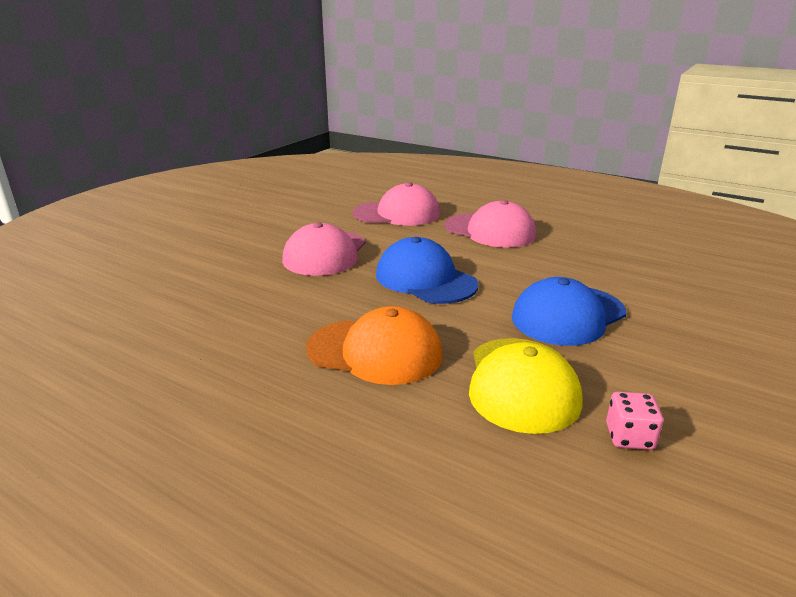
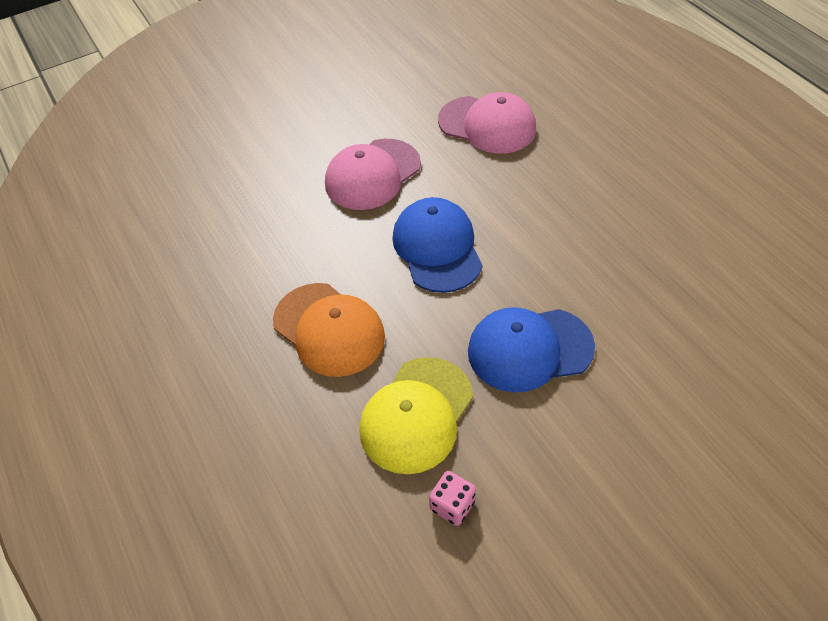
camera: 30 degrees right, 25 degrees up
pink cap [445,200,536,248] -> none

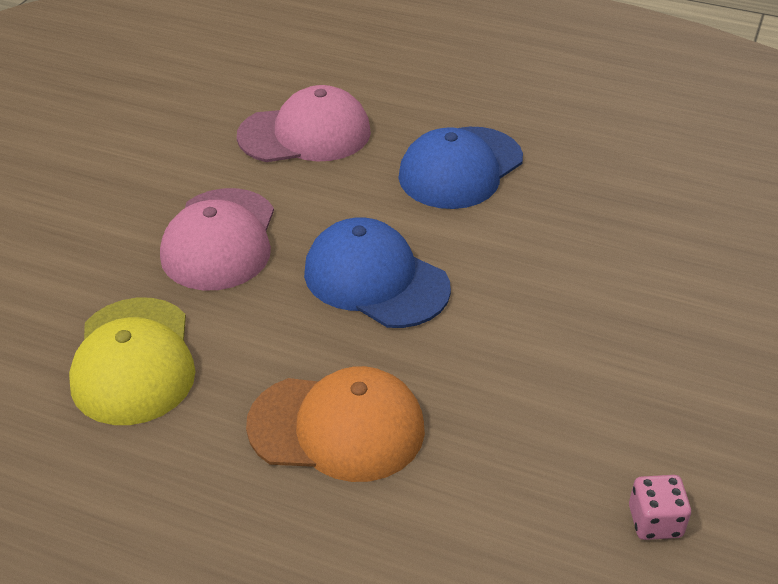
camera: 40 degrees left, 10 degrees down
yellow cap [359,357,473,474] -> yellow cap moved to [69,298,195,425]
blue cap [468,307,595,392] -> blue cap moved to [399,127,523,209]

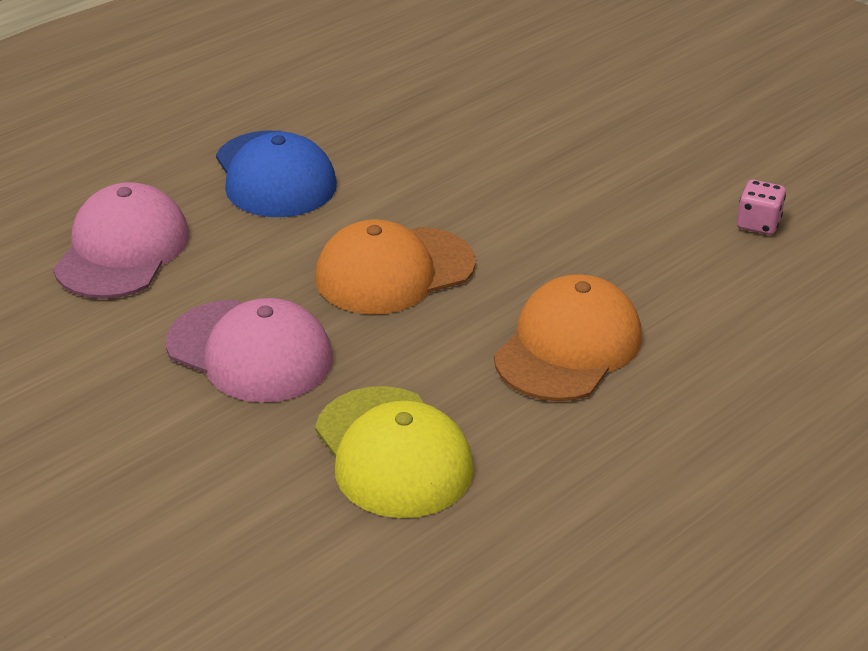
camera: 65 degrees left, 5 degrees down
yellow cap [69,298,195,425] -> yellow cap turned 45 degrees clockwise [315,386,474,518]
blue cap [304,218,451,328] -> orange cap [315,219,476,314]

